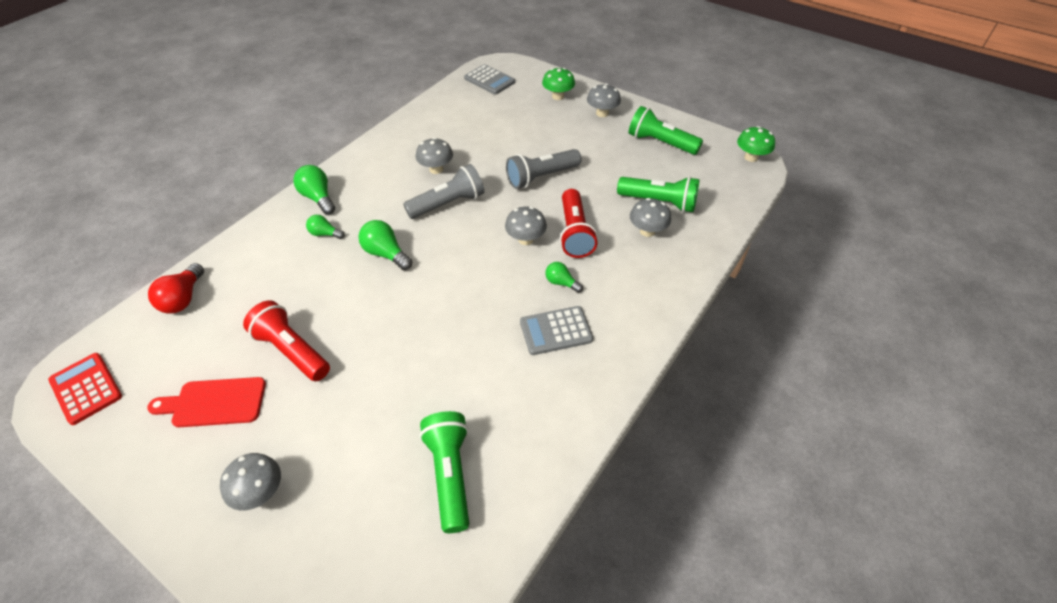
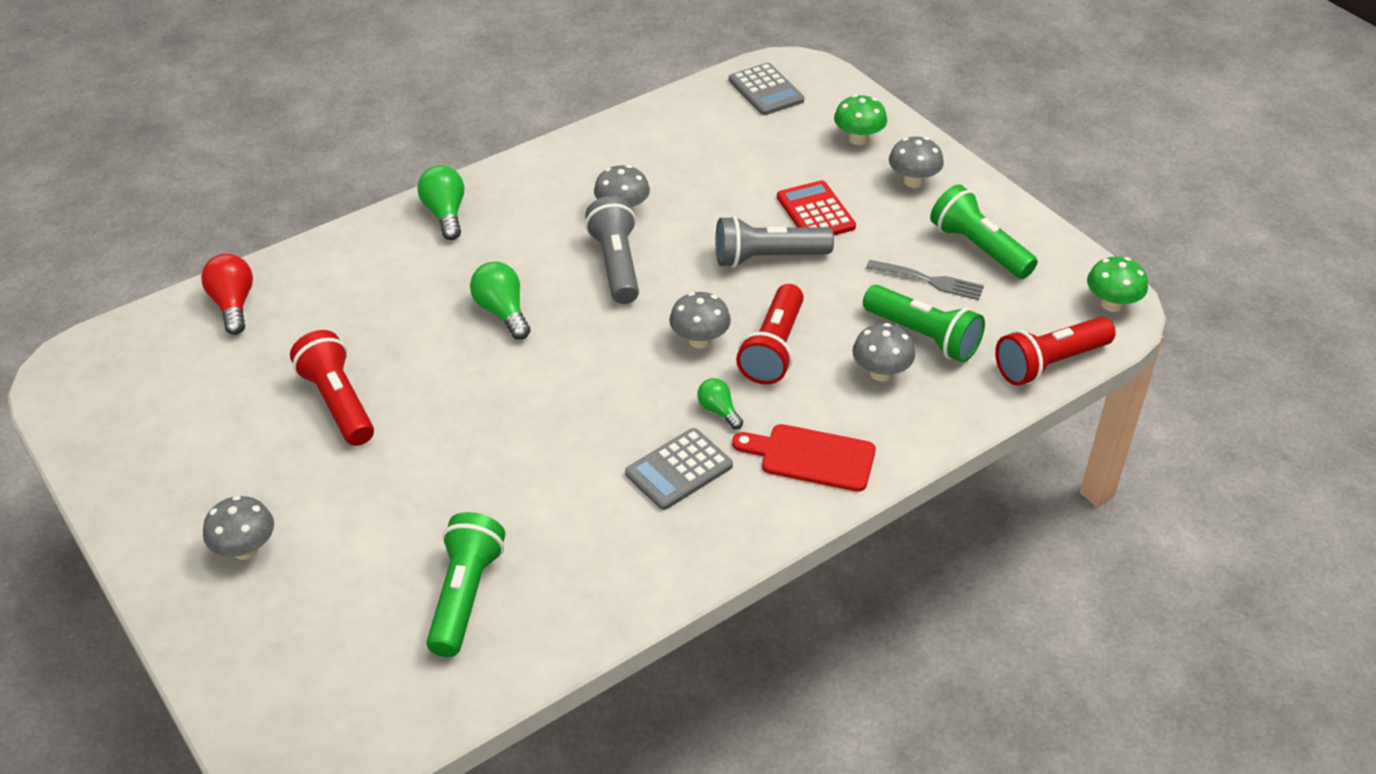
camera: 20 degrees right, 5 degrees down
red calculator [48,353,122,425] -> red calculator moved to [777,180,856,235]
red cutting board [147,377,266,427] -> red cutting board moved to [732,424,876,492]
red light bulb [148,263,204,313] -> red light bulb turned 135 degrees clockwise [201,254,253,335]
green light bulb [306,215,345,239] -> none
grey flashlight [403,164,484,219] -> grey flashlight turned 90 degrees counterclockwise [585,196,639,304]
grey calculator [520,306,593,355] -> grey calculator turned 45 degrees counterclockwise [625,428,733,510]
none -> grey fork [866,260,984,300]
none -> red flashlight [995,317,1116,386]

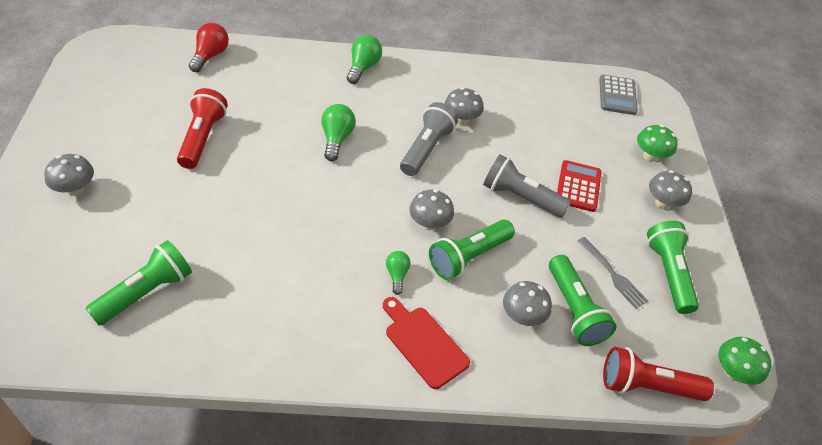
camera: 30 degrees right, 5 degrees up
grey calculator [625,428,733,510] -> none
red flashlight [736,284,804,385] -> green flashlight [429,220,515,280]

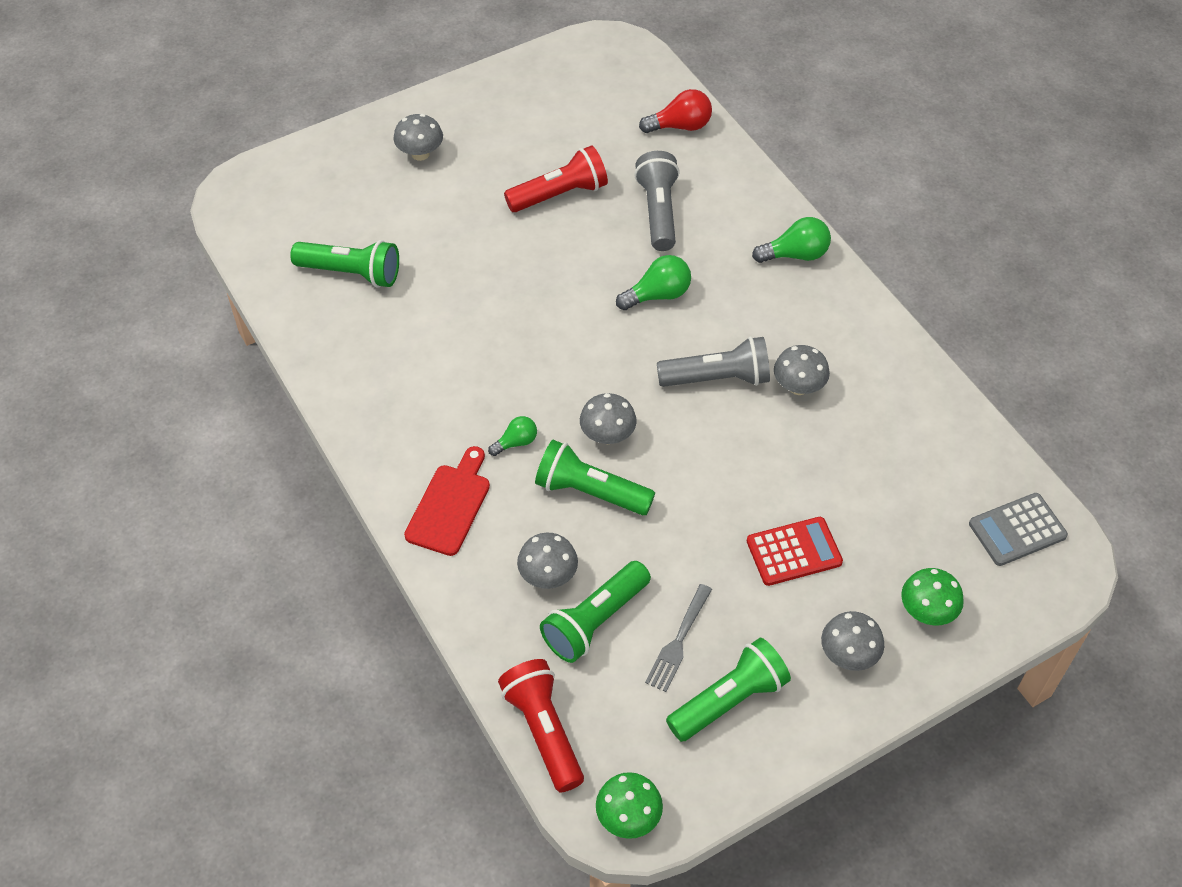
camera: 65 degrees right, 5 degrees up
grey flashlight [483,154,571,218] -> grey flashlight moved to [634,151,680,251]

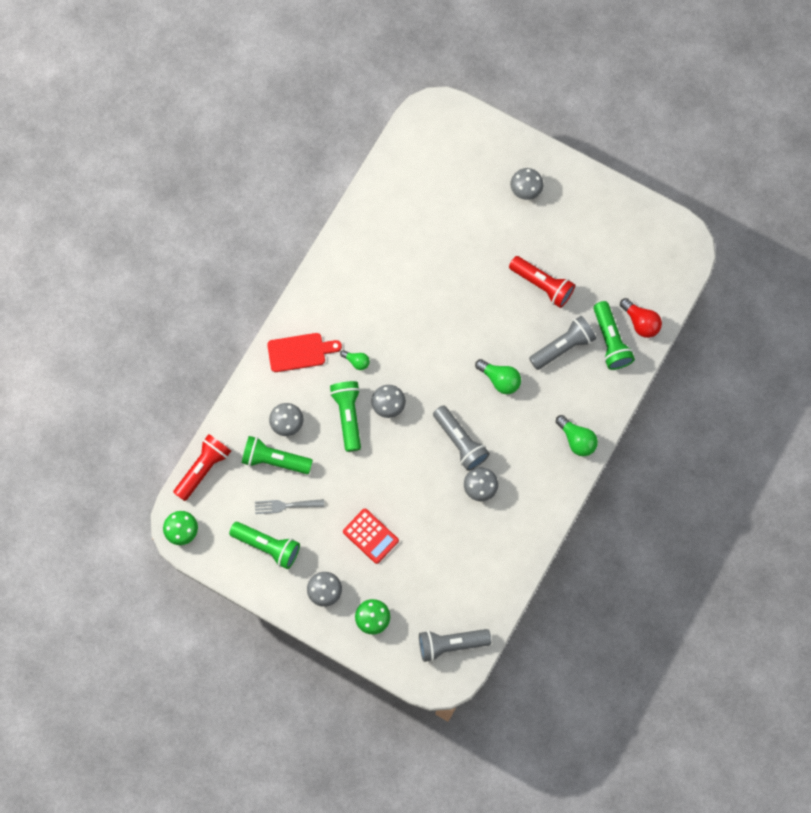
camera: 60 degrees right, 20 degrees up
green flashlight [290,240,399,287] -> green flashlight moved to [594,301,635,370]
grey calculator [969,493,1068,566] -> grey flashlight [419,629,491,662]

